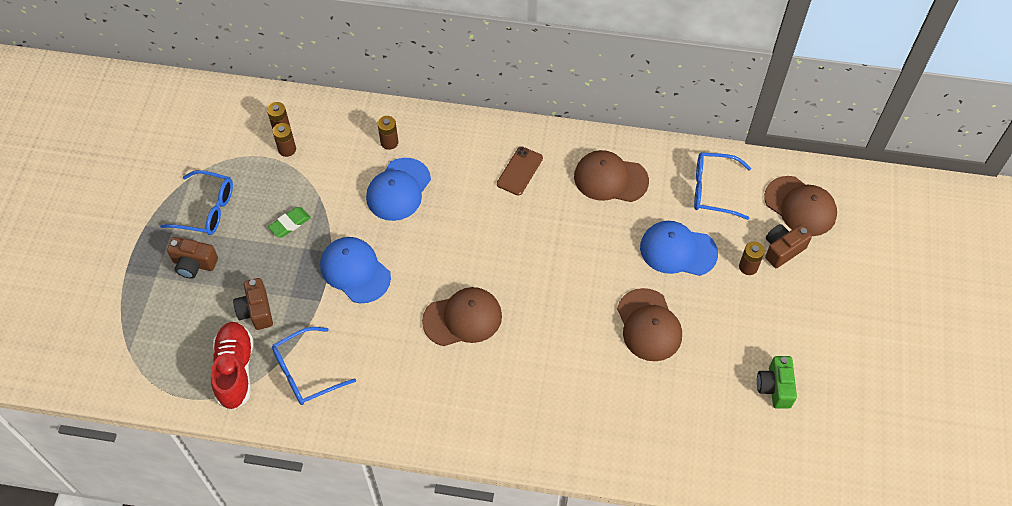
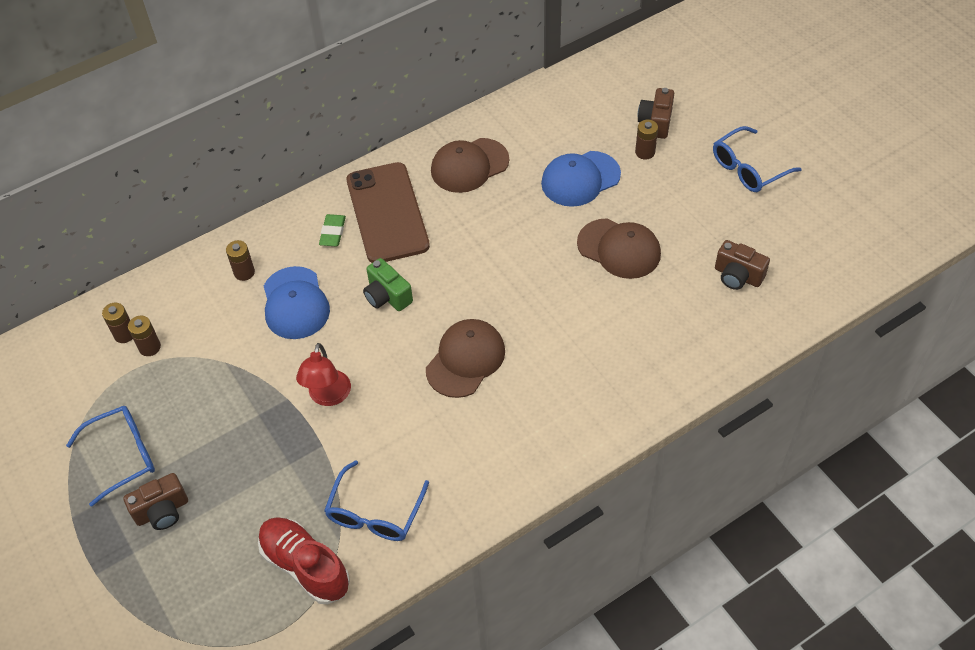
camera: 40 degrees left, 5 degrees down
brown camera [233,278,273,330] -> brown camera moved to [715,240,770,290]
green eraser [268,207,311,238] -> green eraser moved to [319,214,346,246]
blue cap [320,237,391,303] -> red lamp [296,343,351,406]
brown phone [497,146,543,196] -> brown phone [347,162,430,263], size x1.99
blue glasses [694,152,751,220] -> blue glasses moved to [713,126,802,192]
green camera [757,356,797,409] -> green camera moved to [363,258,413,311]
brown cap [764,176,837,236] -> none

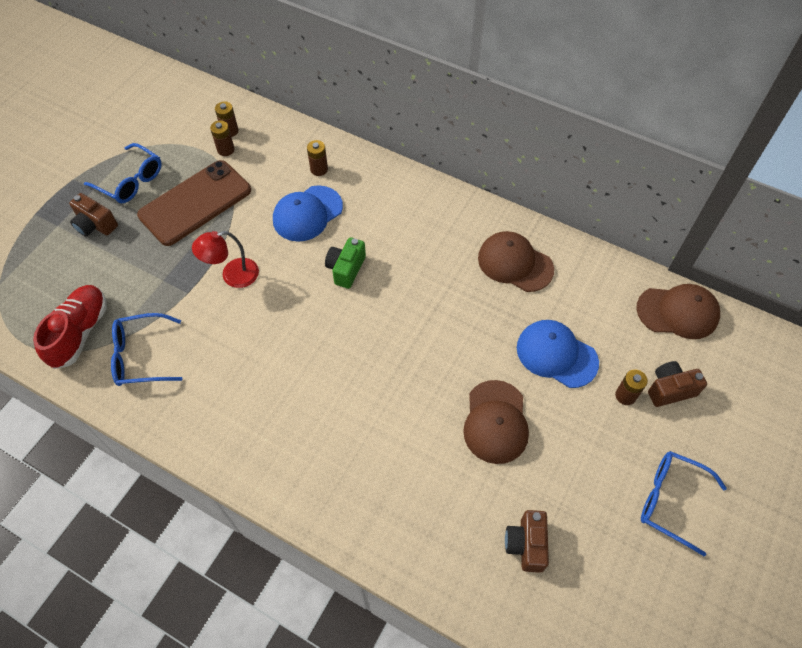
camera: 60 degrees right, 5 degrees up
green eraser [319,214,346,246] -> none
brown phone [347,162,430,263] -> brown phone moved to [137,160,251,246]
brown cap [426,319,505,398] -> brown cap moved to [636,284,720,339]

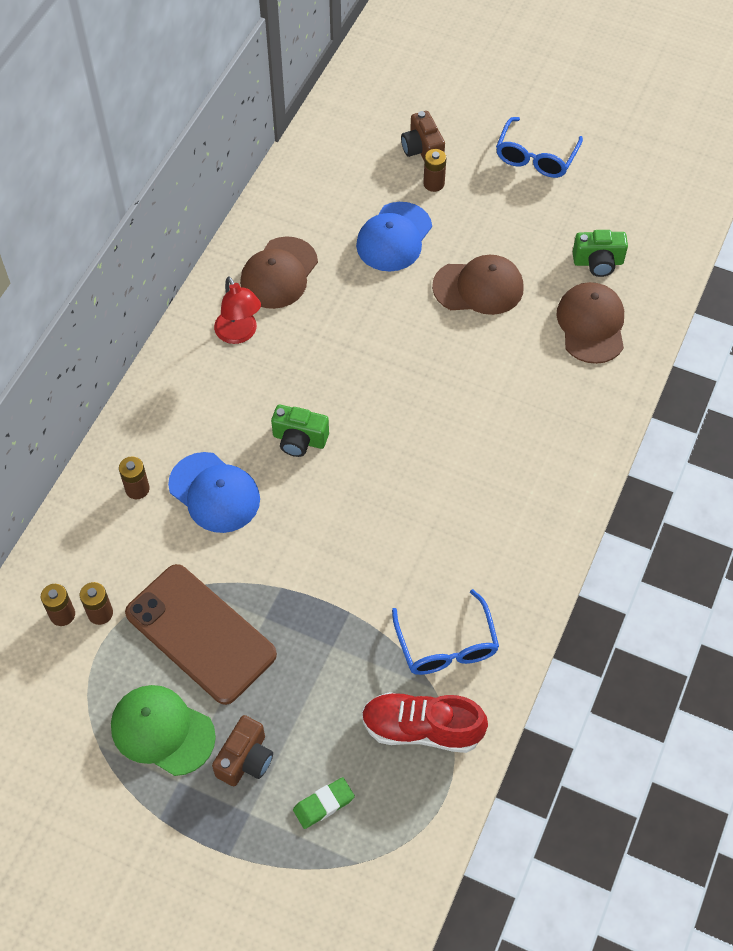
camera: 95 degrees left, 0 degrees up
blue glasses [84,143,162,203] -> green cap [111,685,216,776]
red lamp [192,231,259,288] -> red lamp moved to [214,277,261,344]
brown camera [505,510,549,573] -> green camera [573,230,628,277]
brown cap [636,284,720,339] -> brown cap moved to [557,282,624,364]
none -> green eraser [293,777,355,829]

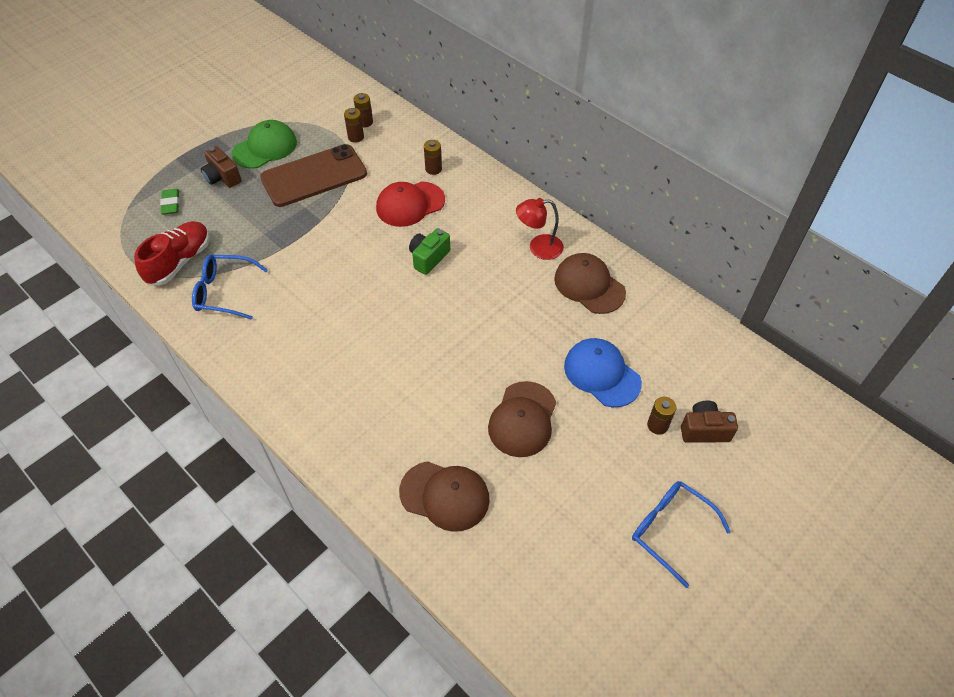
camera: 110 degrees right, 5 degrees down
blue cap [168,452,260,533] -> red cap [376,181,445,227]
green camera [573,230,628,277] -> none

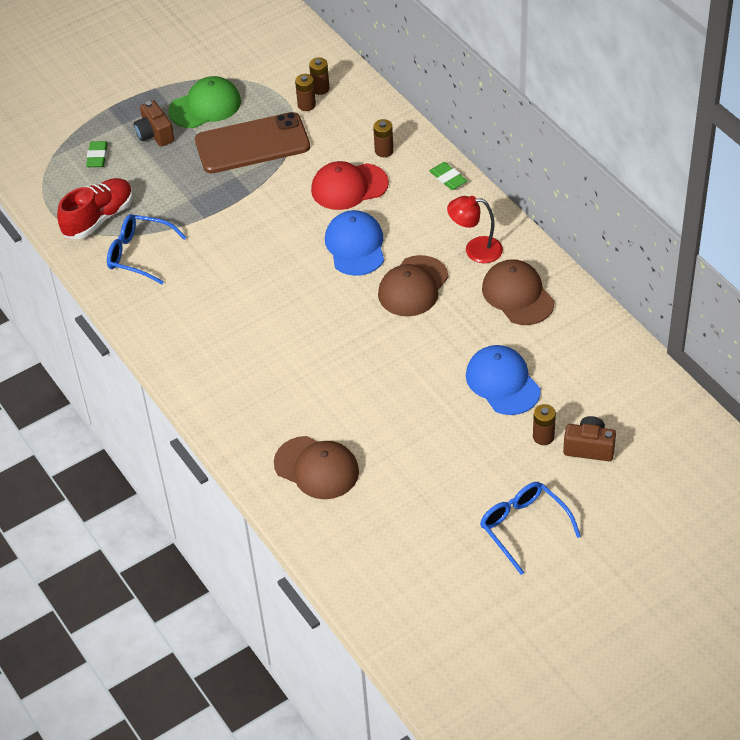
camera: 15 degrees right, 5 degrees down
green camera [409,228,450,275] -> blue cap [325,210,384,276]
brown cap [488,381,556,457] -> brown cap moved to [378,255,449,316]
none -> green eraser [429,162,467,190]

